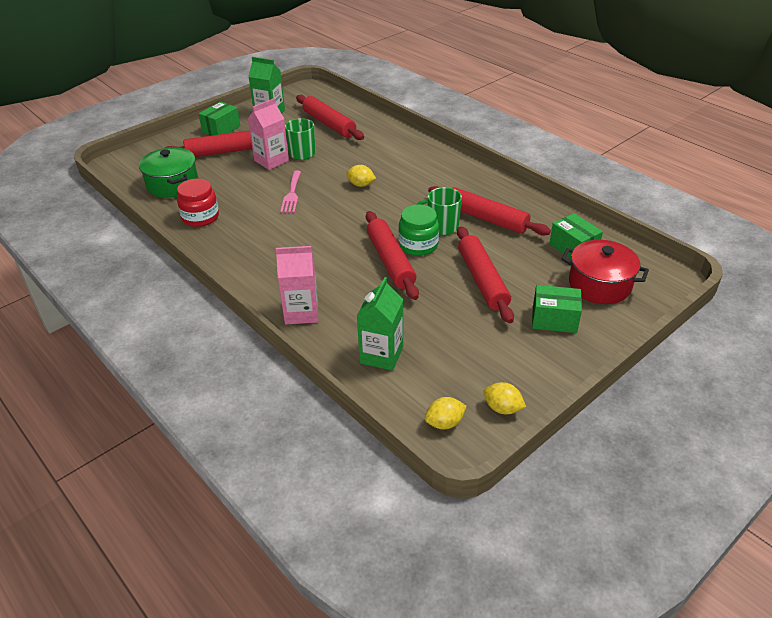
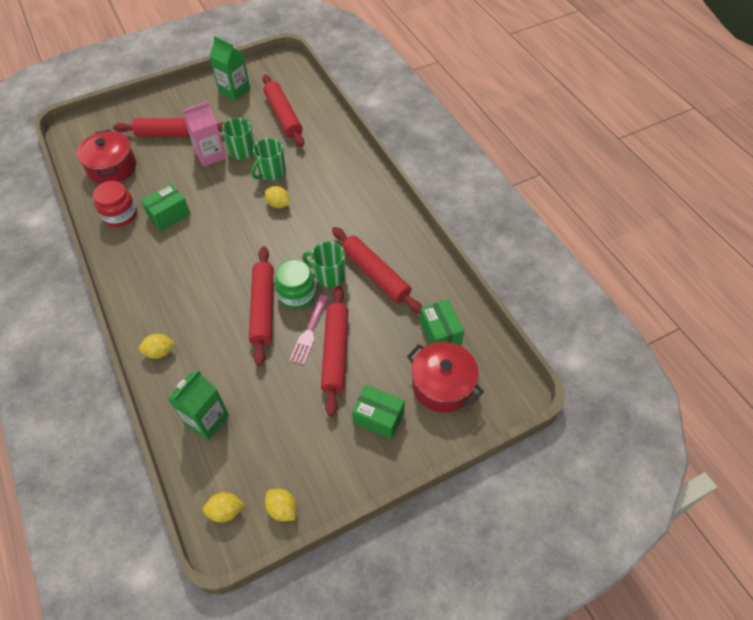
camera: 15 degrees right, 15 degrees up
green pot [139,147,198,198] -> red pot [77,129,136,184]
green box [199,102,240,136] -> green box moved to [141,184,190,231]
pink carton [276,246,318,325] -> yellow lemon [139,334,175,359]
pink fork [280,171,301,213] -> pink fork moved to [289,295,329,365]
none -> green mug [251,138,286,181]

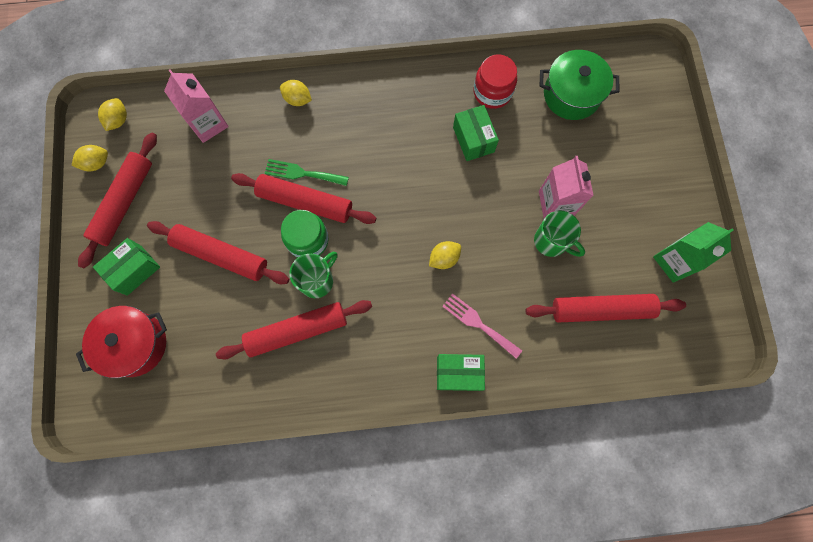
camera: 110 degrees right, 20 degrees up
red pot [77,129,136,184] -> green pot [540,50,619,120]
red rolling pin [113,118,224,137] -> red rolling pin moved to [78,132,157,268]
yellow lemon [139,334,175,359] -> yellow lemon turned 75 degrees counterclockwise [280,80,312,106]
green carton [168,370,229,440] -> pink carton [164,69,229,143]
green mug [251,138,286,181] -> none
pink fork [289,295,329,365] -> pink fork moved to [442,293,522,359]
green box [420,300,464,345] -> green box moved to [437,354,485,391]
none -> green fork [265,159,349,186]

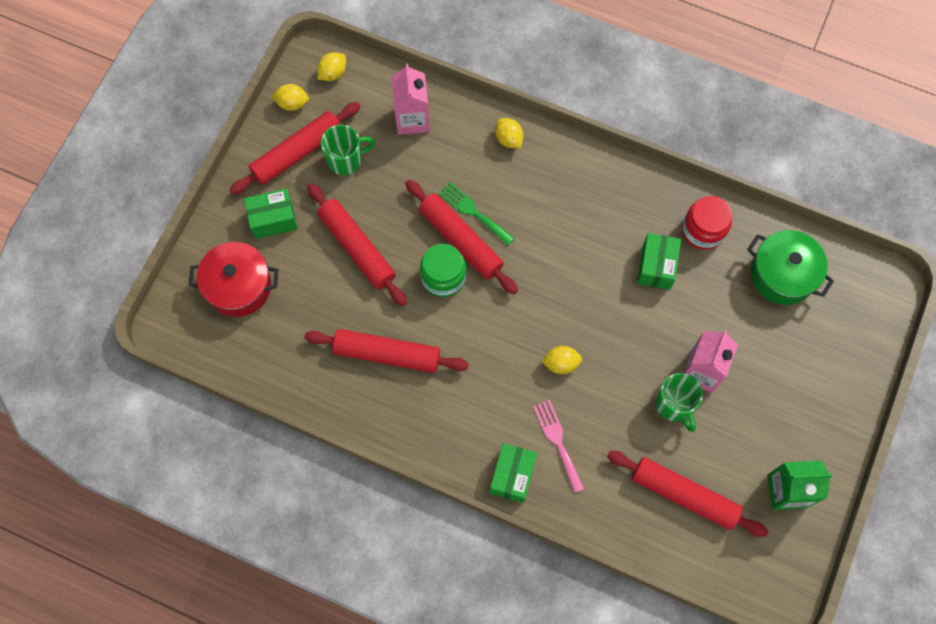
camera: 30 degrees right, 5 degrees down
green mug [289,252,338,298] -> green mug moved to [321,125,375,175]
green box [437,354,485,391] -> green box turned 75 degrees clockwise [490,443,537,503]

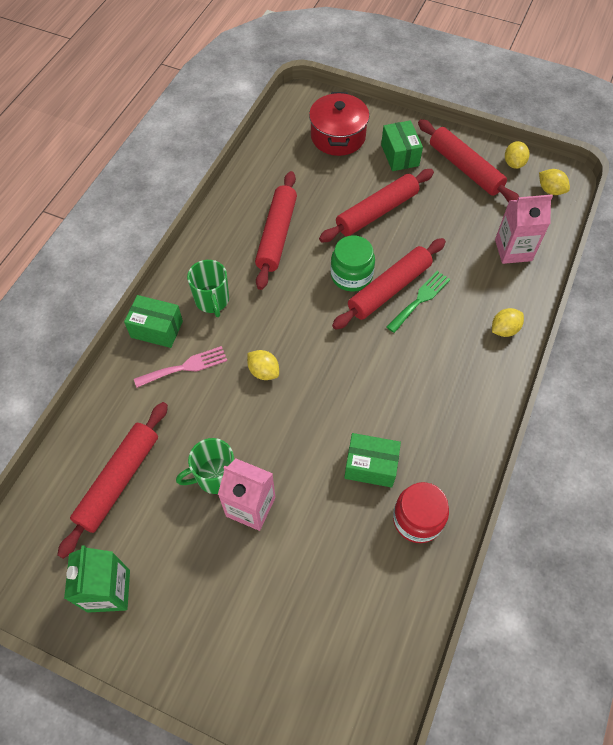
camera: 90 degrees right, 10 degrees down
green mug [321,125,375,175] -> green mug moved to [187,260,229,317]
yellow lemon [541,346,582,374] -> yellow lemon turned 45 degrees counterclockwise [247,350,279,380]
green pot [747,230,834,305] -> none

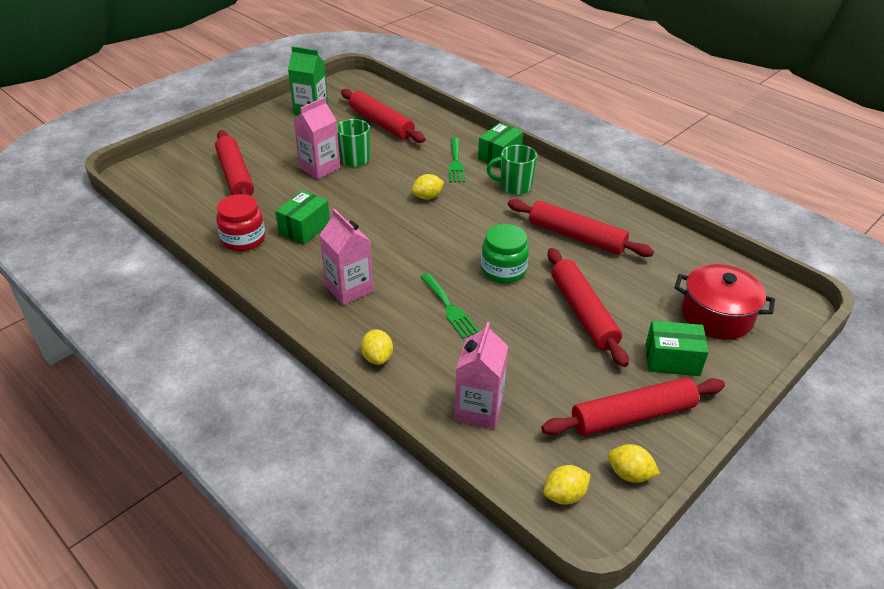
camera: 110 degrees right, 20 degrees down
pink fork [134,346,227,388] -> green fork [449,138,465,182]
red rolling pin [332,238,446,330] -> red rolling pin moved to [215,130,254,196]
none -> pink carton [320,209,373,305]

